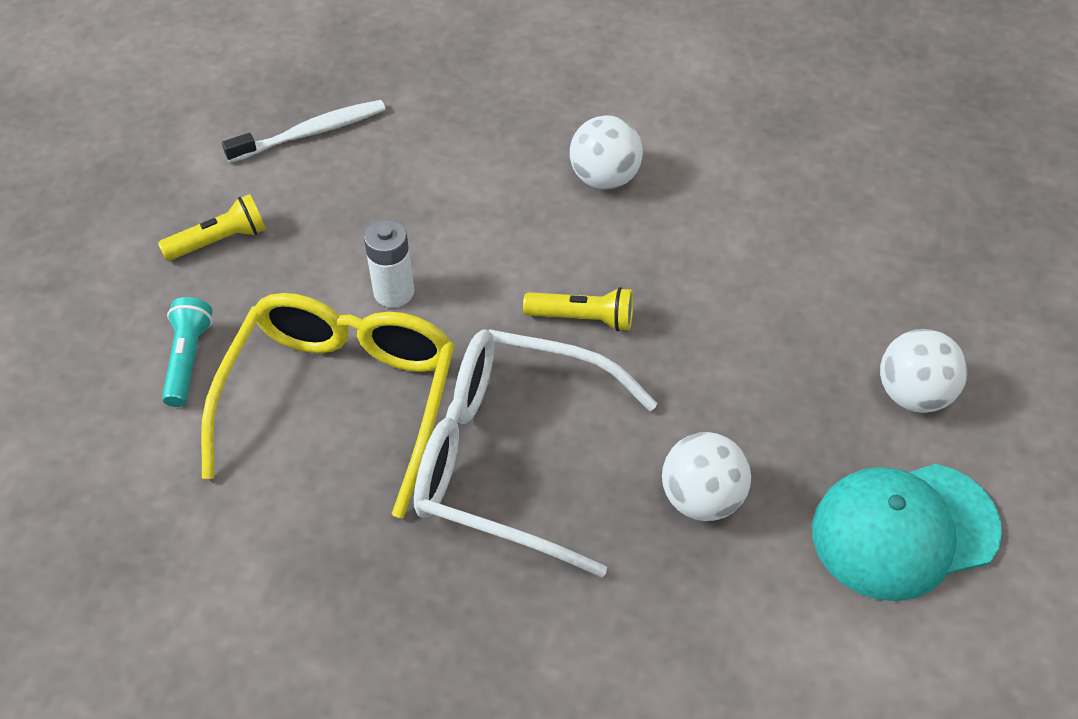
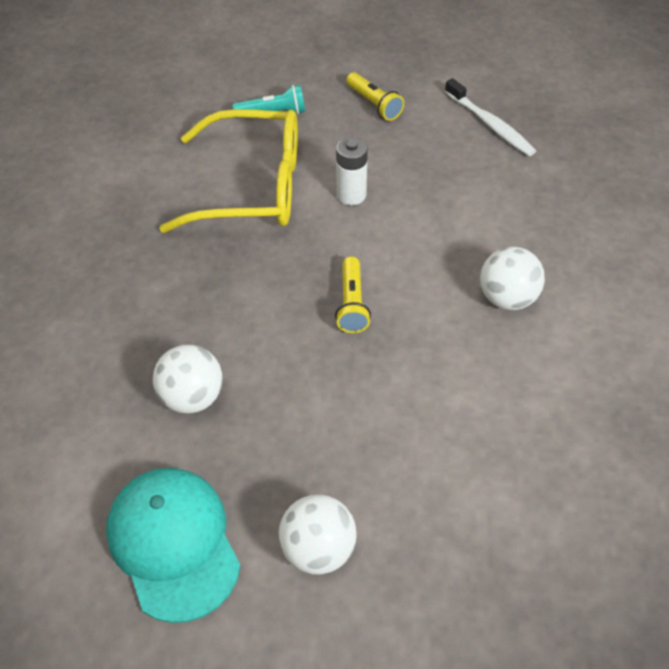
camera: 80 degrees right, 0 degrees up
white glasses [414,329,658,577] -> none

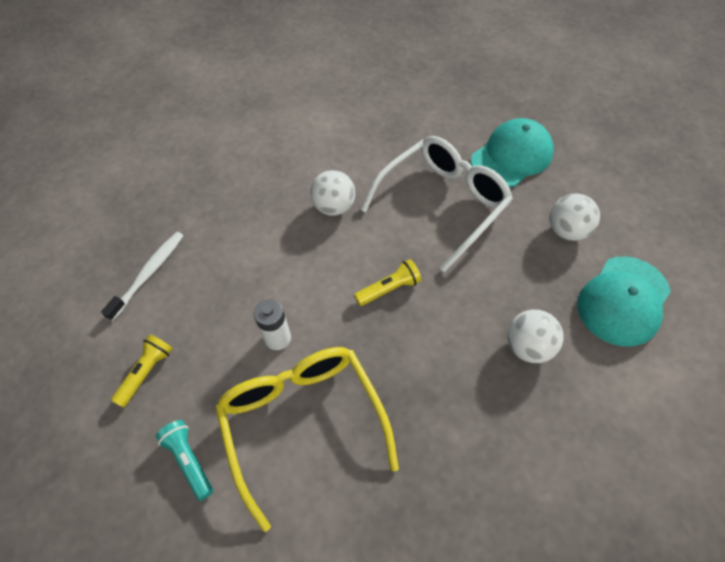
camera: 115 degrees left, 5 degrees up
none -> white glasses [361,136,513,272]
none -> turquoise cap [471,118,554,187]

